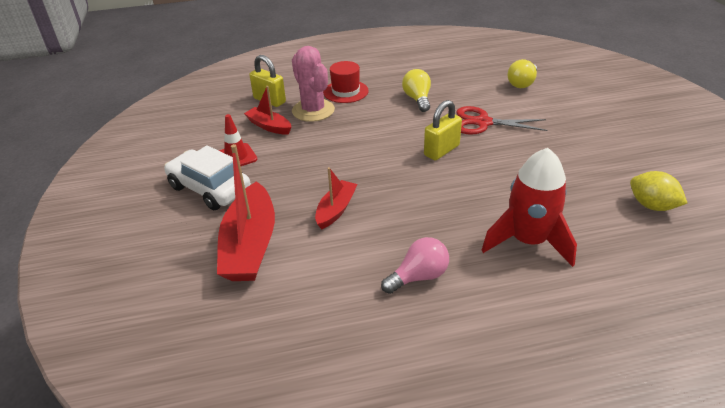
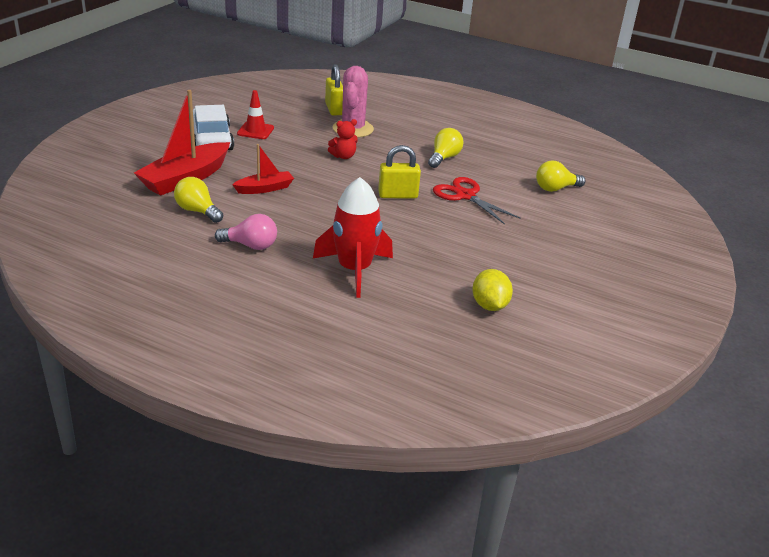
camera: 35 degrees right, 5 degrees down
red boat [244,86,292,135] -> none
red hat [323,61,369,103] -> none
none -> yellow light bulb [174,177,223,223]
none -> red teddy bear [328,119,358,159]

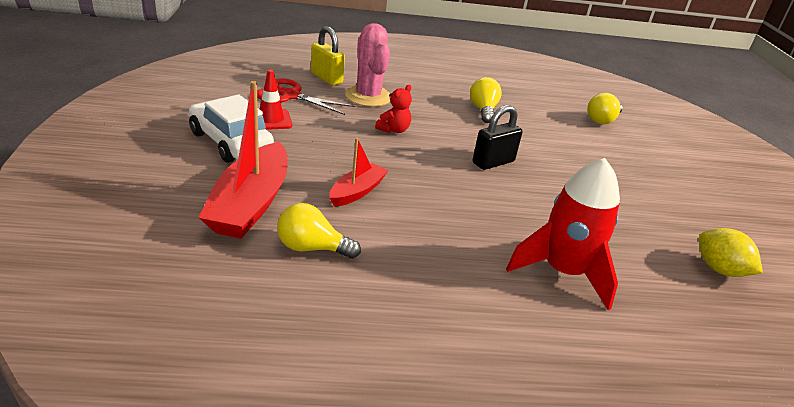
camera: 30 degrees left, 0 degrees up
pink light bulb [215,214,277,250] -> none
yellow padlock [378,145,421,199] -> black padlock [473,105,523,170]
red scissors [433,177,520,225] -> red scissors moved to [257,78,355,115]

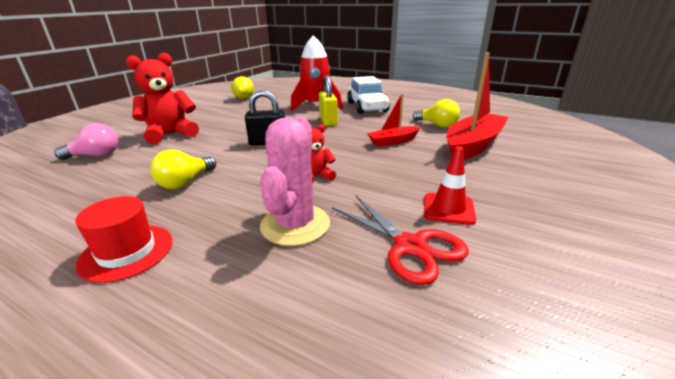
camera: 145 degrees left, 5 degrees down
white car [189,94,274,163] -> white car moved to [347,76,390,114]
yellow padlock [311,26,345,85] -> yellow padlock moved to [319,75,338,126]
yellow light bulb [587,93,623,124] -> pink light bulb [54,124,119,160]
none -> red hat [75,196,173,283]
none -> red teddy bear [126,53,199,145]

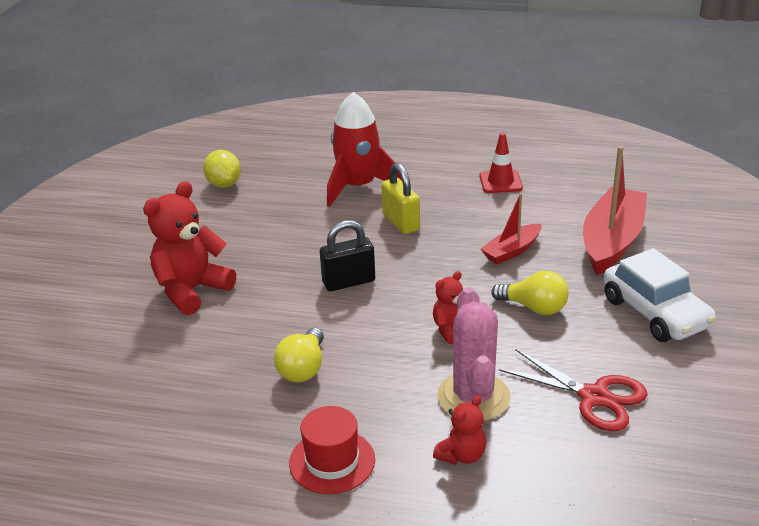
camera: 15 degrees left, 5 degrees up
pink light bulb [54,124,119,160] -> none
white car [347,76,390,114] -> white car moved to [604,248,716,342]
yellow light bulb [413,99,460,128] -> yellow light bulb moved to [491,271,569,315]
red traffic cone [424,147,476,225] -> red traffic cone moved to [480,133,523,193]
none -> red teddy bear [433,396,487,465]

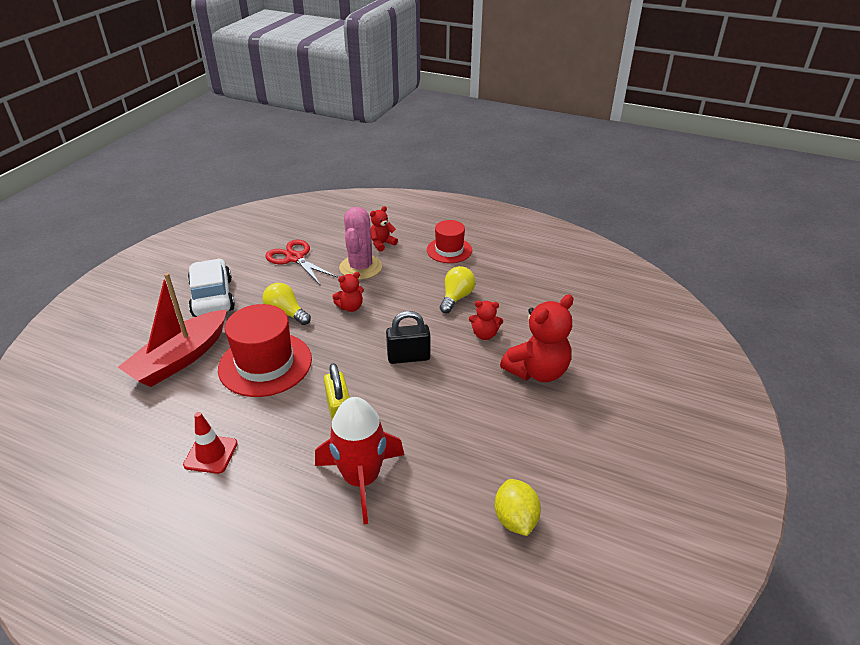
camera: 170 degrees left, 5 degrees up
red boat [481,193,542,265] -> red hat [218,304,312,397]
none -> red teddy bear [469,301,503,340]

